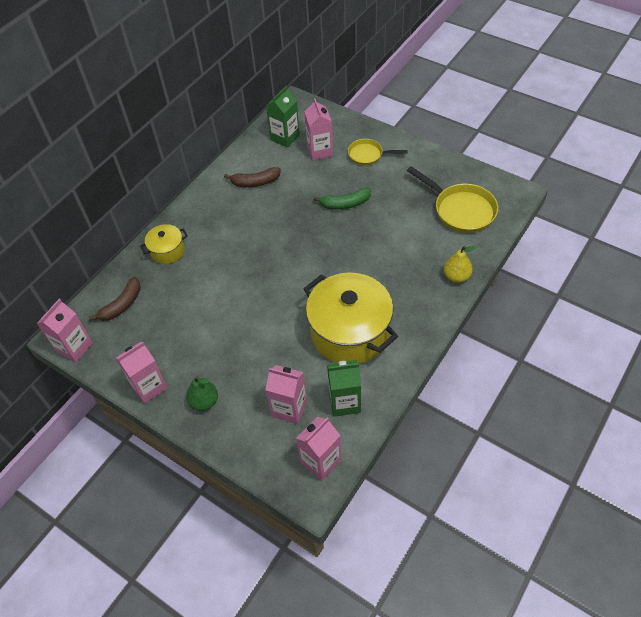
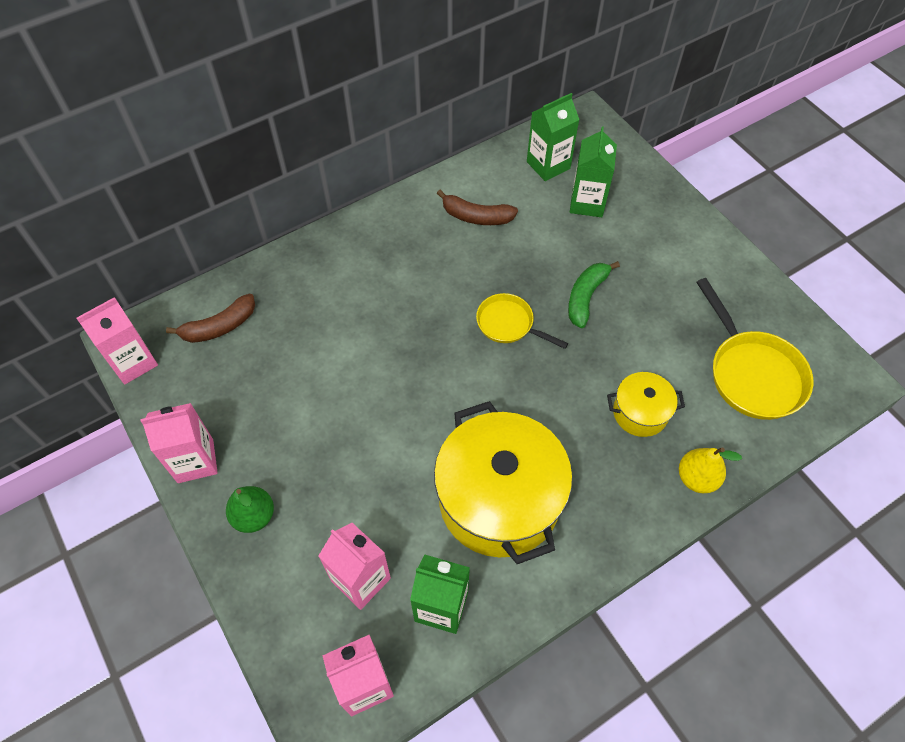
camera: 20 degrees right, 5 degrees up
yellow pot [140,224,188,264] -> yellow pot moved to [607,372,685,437]
pink carton [304,98,333,160] -> green carton [570,126,617,217]
green banana [313,188,371,209] -> green banana turned 105 degrees clockwise [568,261,620,328]
yellow pan [348,139,408,165] -> yellow pan moved to [476,293,568,349]

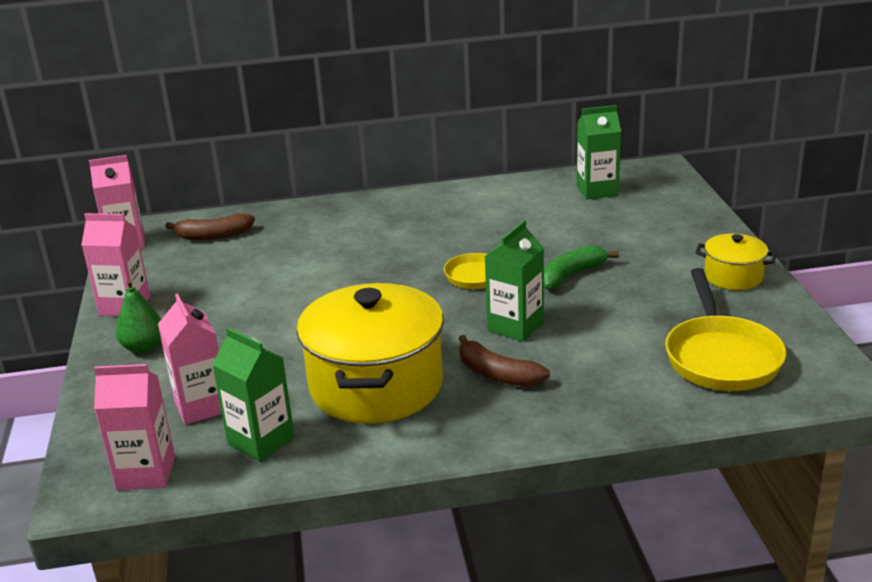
camera: 25 degrees right, 30 degrees down
brown banana [437,190,518,225] -> brown banana moved to [459,335,550,387]
green carton [570,126,617,217] -> green carton moved to [485,220,544,342]
yellow pot [607,372,685,437] -> yellow pot moved to [695,233,776,290]
yellow pear [679,447,742,493] -> none

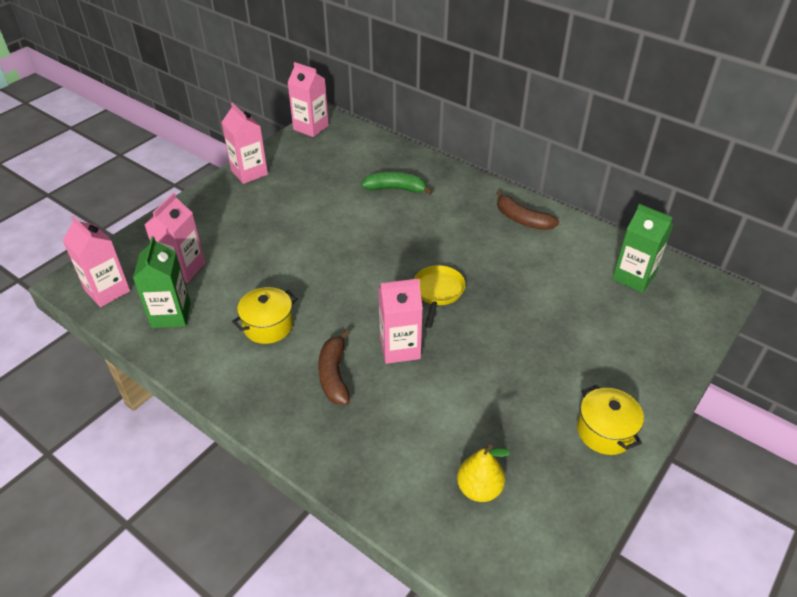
camera: 45 degrees right, 15 degrees up
green pear [116,280,161,353] -> none
brown banana [165,213,255,240] -> brown banana moved to [496,190,559,230]
yellow pot [297,283,444,424] -> yellow pot [232,287,298,344], size x0.49
green carton [485,220,544,342] -> pink carton [378,279,423,364]
green banana [544,245,619,290] -> green banana moved to [361,172,433,195]
yellow pan [665,268,786,391] -> yellow pear [457,445,511,502]

